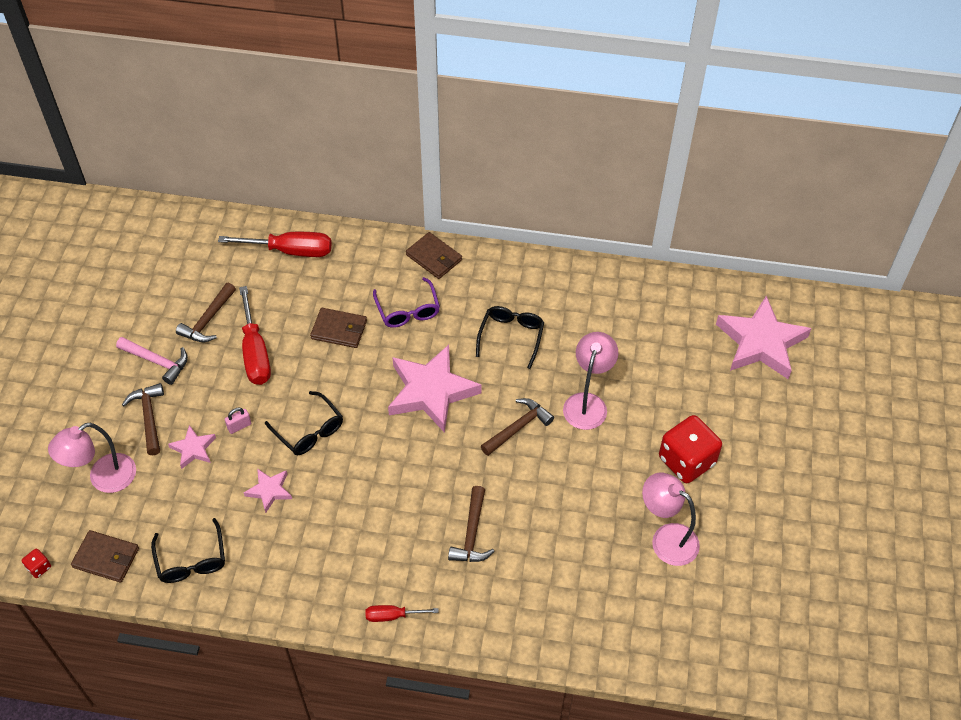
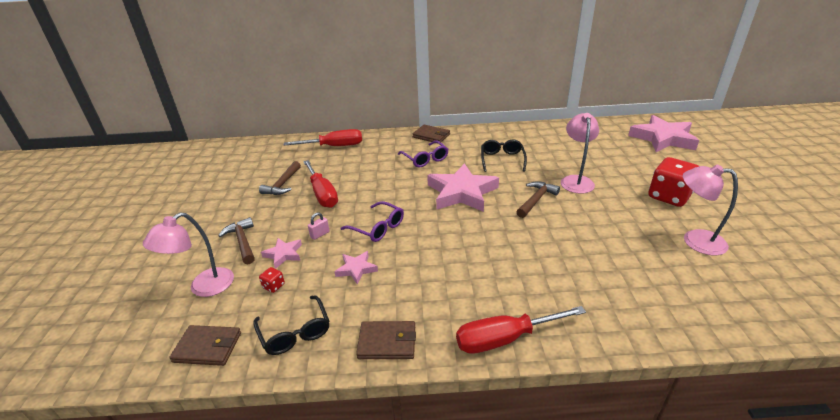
camera: 10 degrees left, 20 degrees down
red dice [22,549,51,578] -> red dice moved to [259,267,285,293]
pink hammer [116,337,188,385] -> none
black glasses [265,391,343,455] -> purple glasses [340,201,404,242]
brown wallet [310,308,367,348] -> brown wallet moved to [356,321,416,359]
red screwdriver [365,605,439,622] -> red screwdriver [456,306,586,354], size x1.87
brown hammer [448,486,495,562] -> none

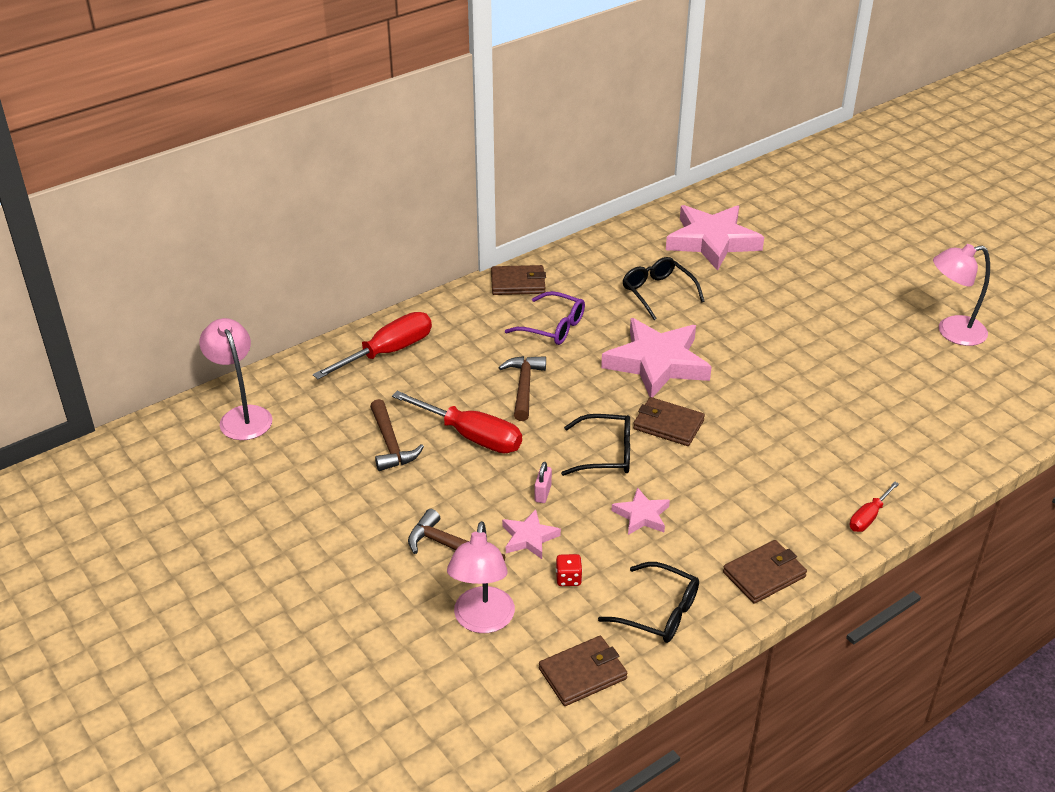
camera: 35 degrees left, 5 degrees up
purple glasses [340,201,404,242] -> black glasses [561,414,630,476]
red screwdriver [456,306,586,354] -> red screwdriver [850,481,899,532], size x0.53
brown hammer [517,181,560,218] -> brown hammer moved to [498,356,546,421]
pink lamp [561,113,599,194] -> pink lamp moved to [199,318,272,440]
pink star [628,115,699,152] -> pink star moved to [666,205,764,271]
red dice [649,157,699,207] -> none
none -> brown wallet [633,397,705,446]

